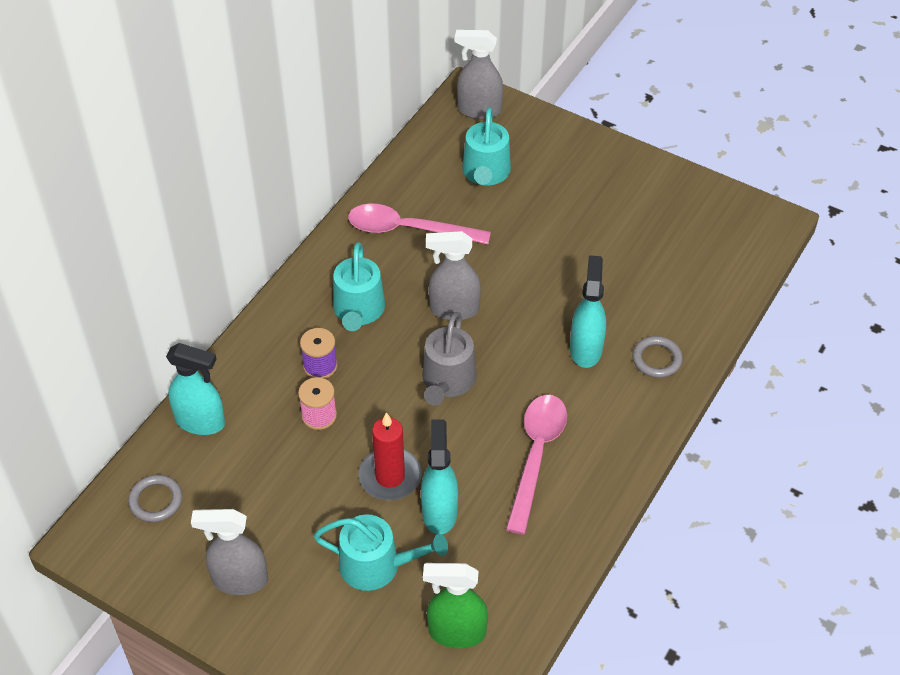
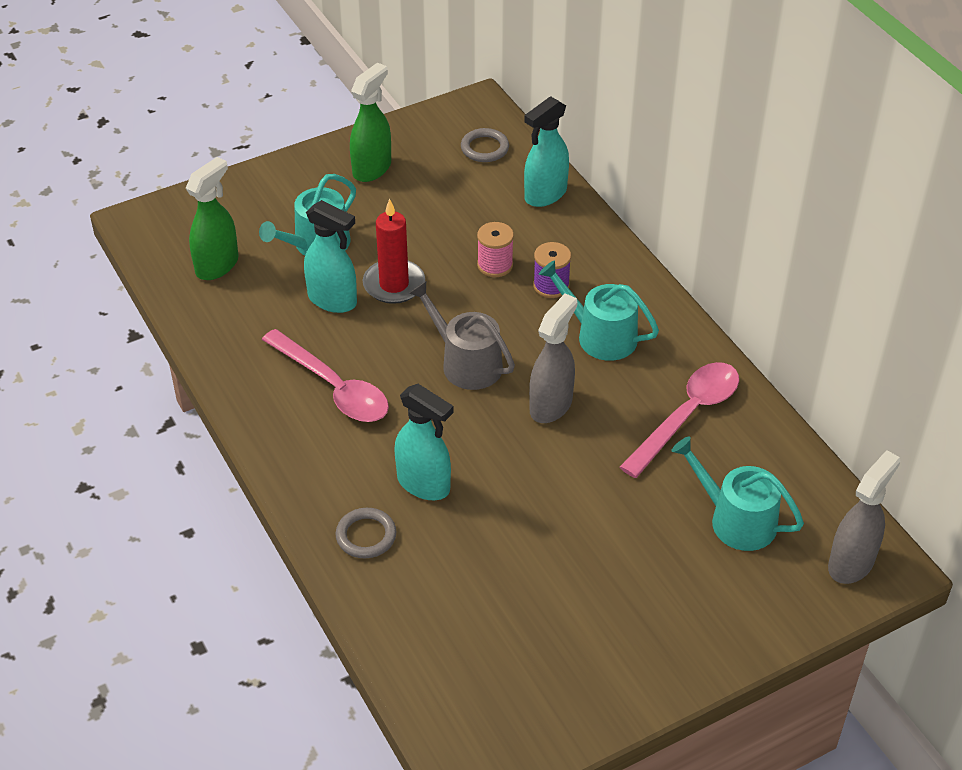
camera: 120 degrees right, 5 degrees down
grey spray bottle [191,509,268,595] -> green spray bottle [350,63,391,182]

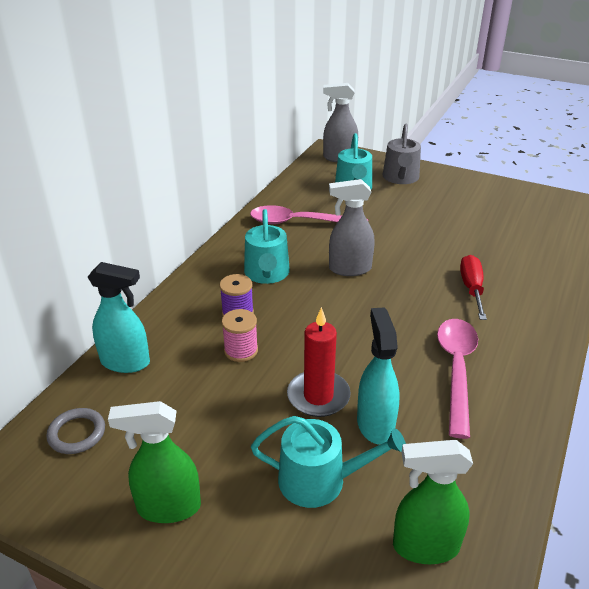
camera: 125 degrees left, 10 degrees down
grey ring [335,508,396,559] -> none
turquoise spray bottle [394,384,454,500] -> red screwdriver [460,255,487,320]
grey watering can [409,281,515,390] -> grey watering can moved to [383,124,421,184]

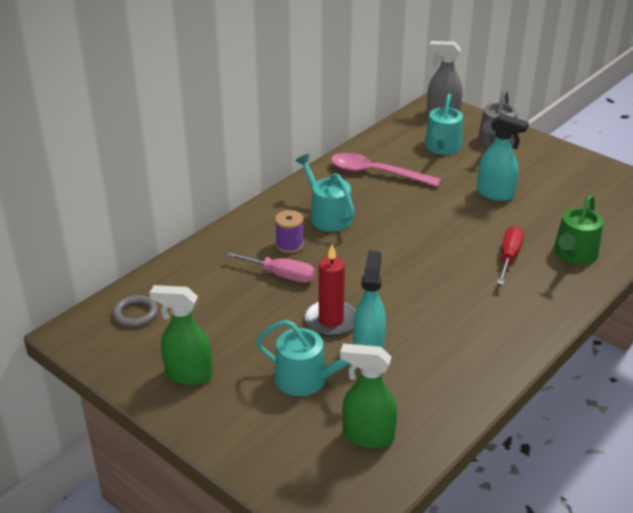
camera: 15 degrees right, 0 degrees up
turquoise spray bottle [88,262,150,373] -> turquoise spray bottle moved to [477,113,529,201]
pink spool [222,309,258,362] -> pink screwdriver [227,252,315,283]
turquoise watering can [244,209,290,284] -> turquoise watering can turned 135 degrees clockwise [296,154,355,231]
grey spray bottle [329,179,375,276] -> none
pink spoon [437,319,478,439] -> none
none -> green watering can [554,194,603,264]

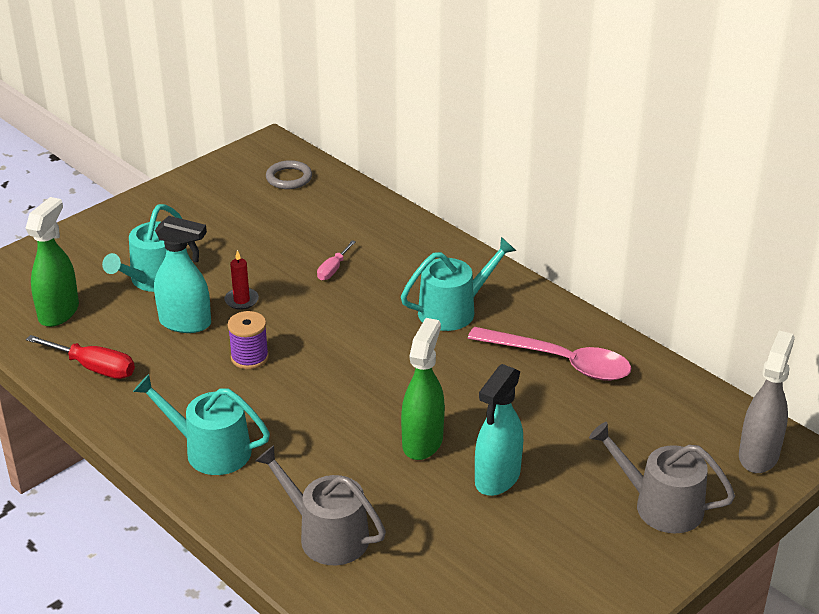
camera: 95 degrees right, 0 degrees up
green spray bottle [150,285,213,385] -> green spray bottle moved to [401,318,445,460]
pink screwdriver [227,252,315,283] -> pink screwdriver [317,240,356,280], size x0.61
purple spool [275,210,304,253] -> purple spool moved to [228,311,269,369]
red candle [305,244,356,336] -> red candle [224,250,259,310], size x0.55
pink spoon [331,153,441,187] -> pink spoon turned 90 degrees clockwise [468,327,631,381]
turquoise watering can [425,94,463,155] -> turquoise watering can moved to [133,374,270,475]
red screwdriver [497,226,524,285] -> red screwdriver moved to [26,335,135,379]
green watering can [554,194,603,264] -> grey watering can [255,445,386,565]

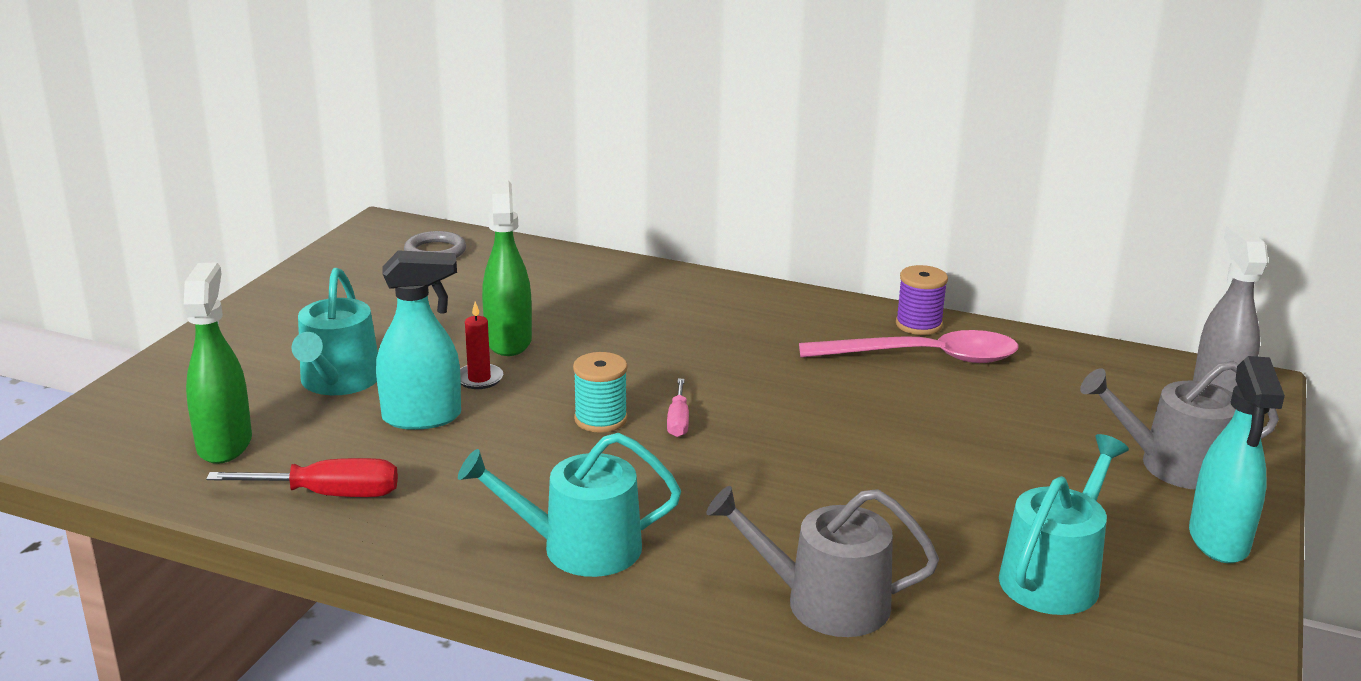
camera: 25 degrees left, 10 degrees down
purple spool [228,311,269,369] -> purple spool moved to [896,265,948,335]
pink screwdriver [317,240,356,280] -> pink screwdriver moved to [667,379,689,437]
turquoise watering can [401,237,516,331] -> turquoise watering can moved to [999,434,1129,615]
green spray bottle [401,318,445,460] -> green spray bottle moved to [482,180,532,356]
turquoise spray bottle [475,364,523,496] -> turquoise spray bottle moved to [1189,356,1285,563]
none -> turquoise spool [573,352,627,433]

